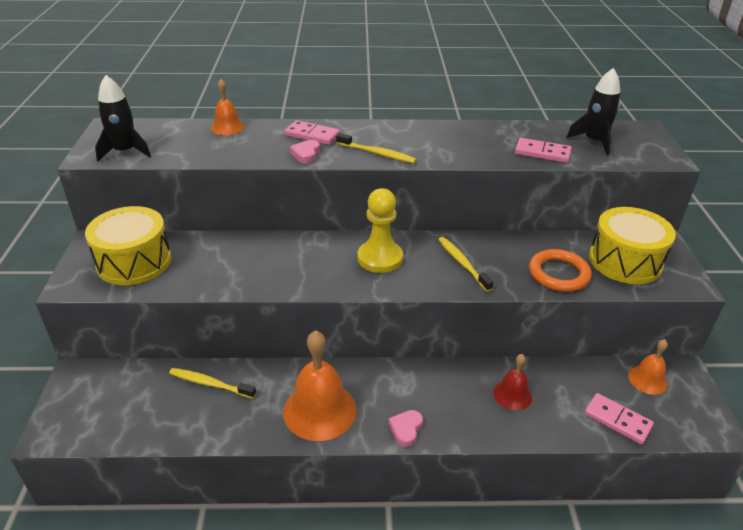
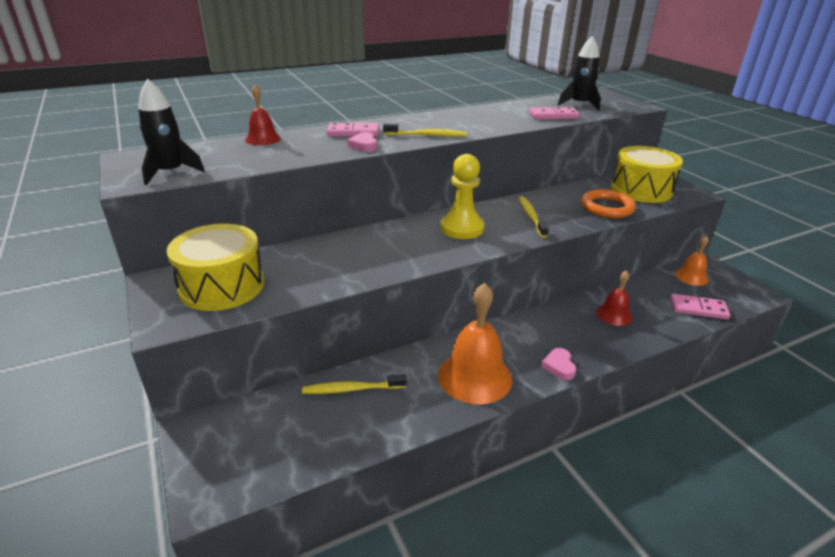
camera: 25 degrees left, 5 degrees down
orange bell [211,79,244,135] -> red bell [245,85,281,145]
yellow toothbrush [438,237,494,292] -> yellow toothbrush turned 45 degrees clockwise [518,196,549,238]

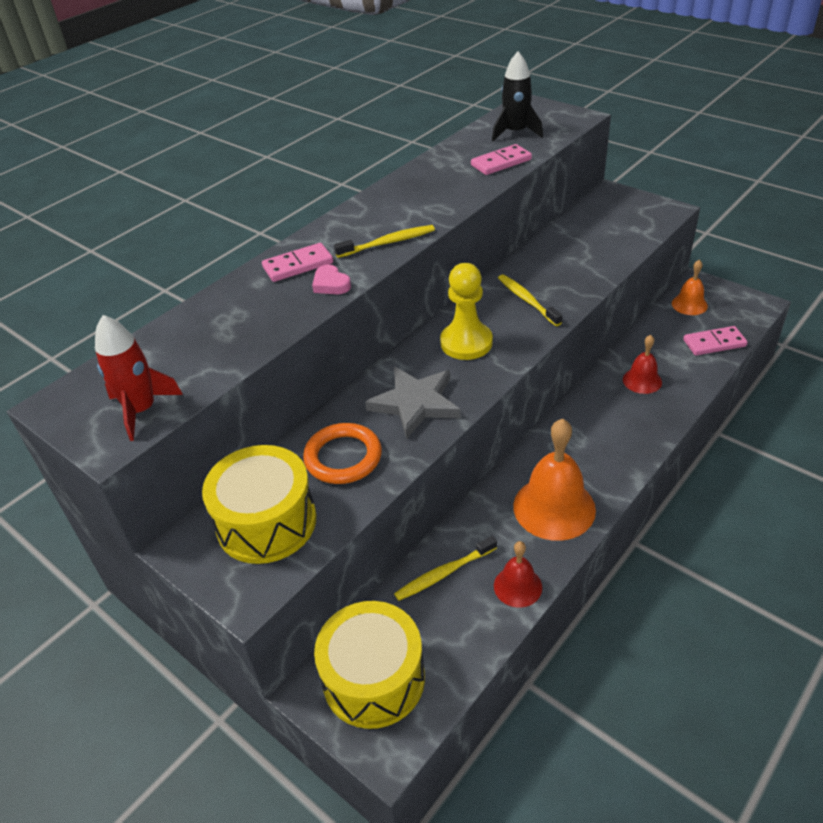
camera: 20 degrees left, 10 degrees up
black rocket [138,79,205,185] -> red rocket [95,315,183,441]
red bell [245,85,281,145] -> red bell moved to [494,541,542,608]
pink heart [541,348,576,380] -> none
orange ring [581,189,636,218] -> orange ring moved to [303,423,382,484]
yellow drum [611,146,683,203] -> yellow drum moved to [314,601,425,729]
none -> grey star [365,367,460,439]

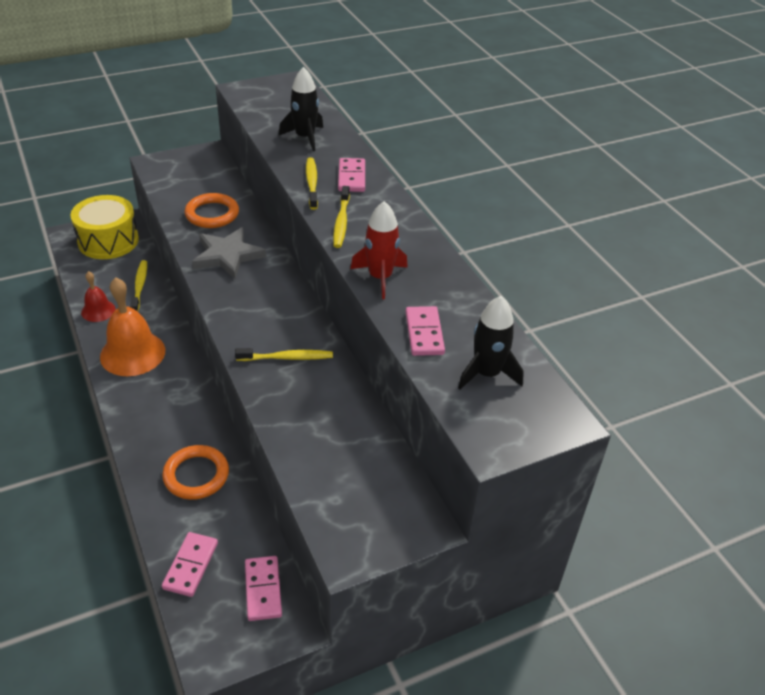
camera: 110 degrees right, 0 degrees up
red rocket [95,315,183,441] -> red rocket moved to [350,201,408,299]
yellow drum [202,445,316,564] -> none
pink heart [312,264,351,294] -> yellow toothbrush [306,157,318,210]
yellow pawn [440,263,493,360] -> none
red bell [623,335,662,394] -> orange ring [162,445,229,500]
orange bell [672,260,708,315] -> pink domino [245,556,282,621]
none -> black rocket [279,67,323,151]

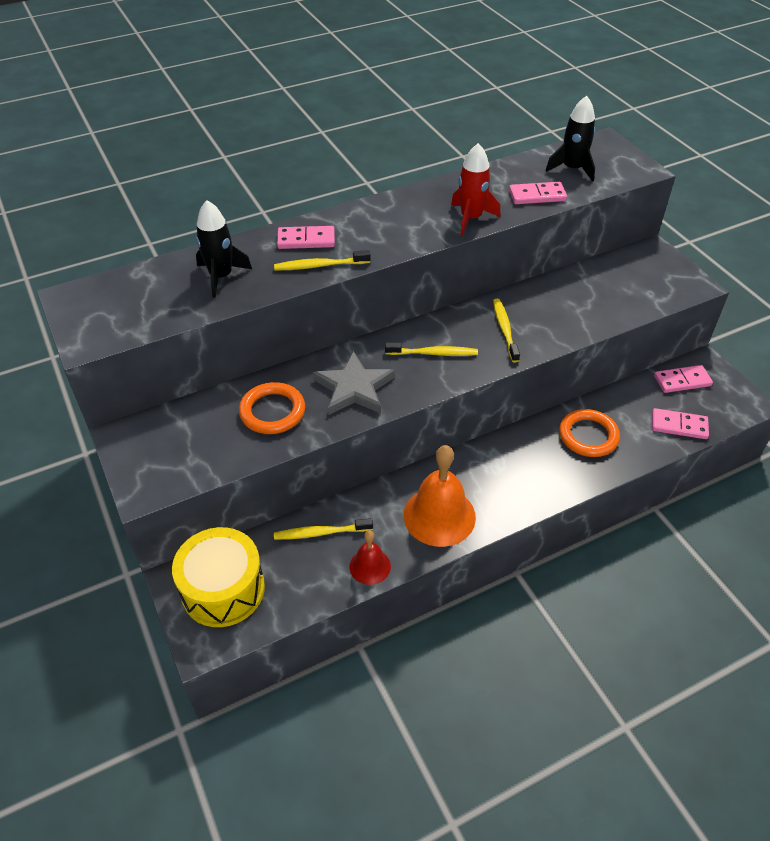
camera: 90 degrees left, 5 degrees up
yellow toothbrush [333,186,350,248] -> yellow toothbrush moved to [385,342,478,356]

